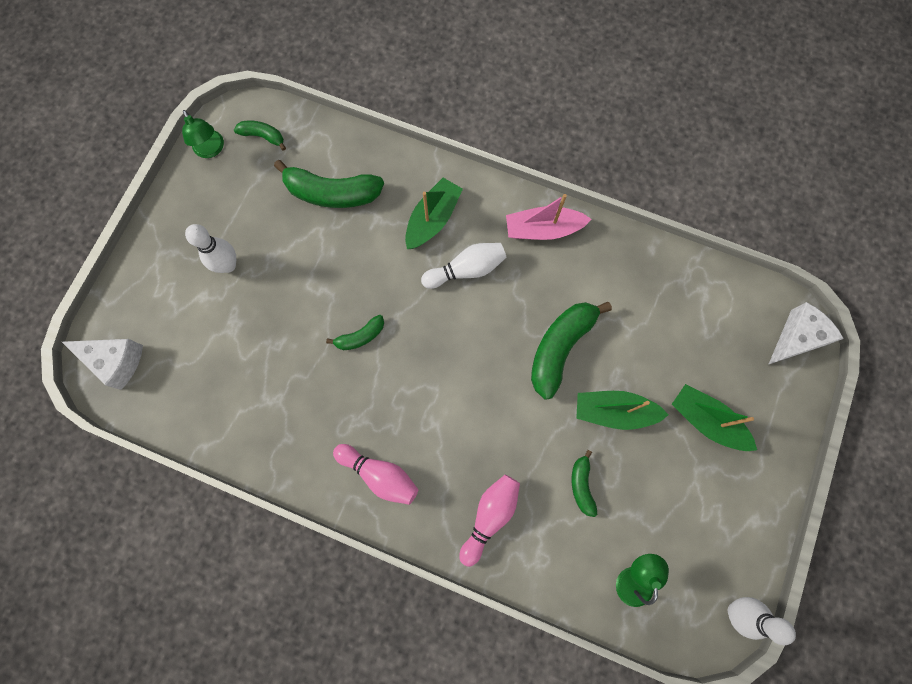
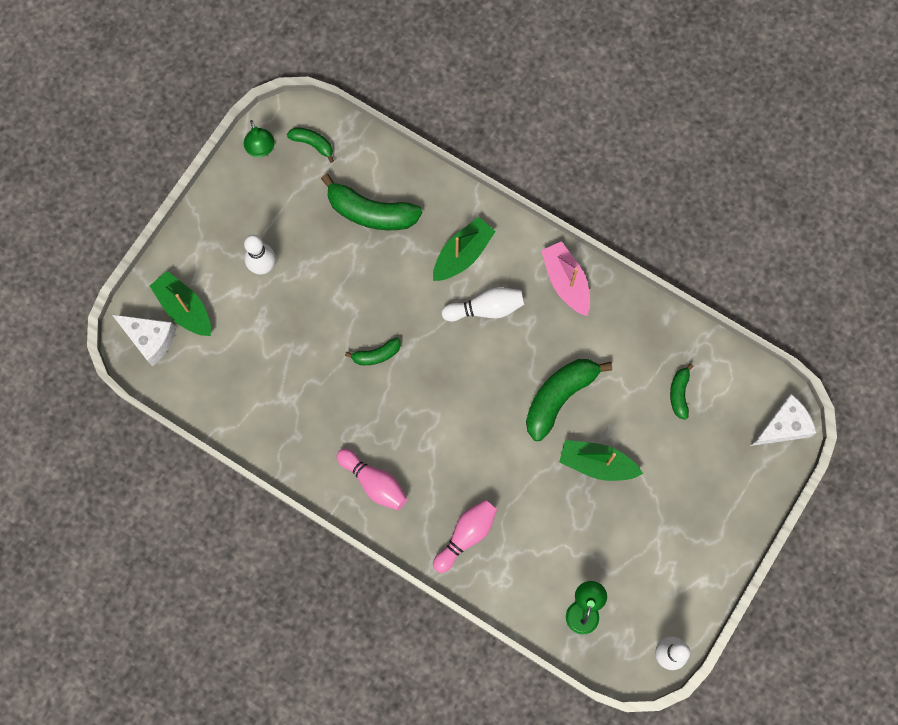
camera: 10 degrees right, 0 degrees up
pink boat [506,194,591,240] -> pink boat turned 60 degrees clockwise [541,241,590,316]
green banana [571,450,597,517] -> green banana moved to [670,363,694,420]
green boat [672,384,757,451] -> green boat moved to [150,271,211,336]

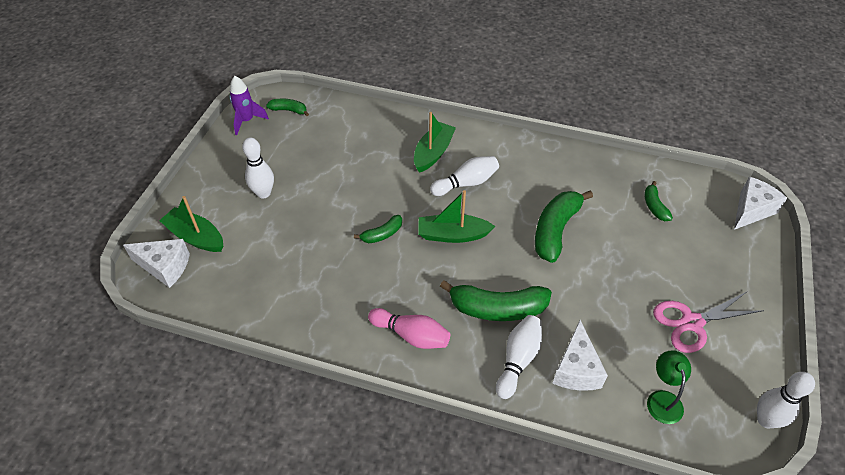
camera: 15 degrees left, 25 degrees down
green lamp [244,120,275,157] -> purple rocket [229,76,269,135]
green banana [321,174,422,230] -> green banana moved to [440,280,552,321]
pink bowling pin [433,499,497,573] -> white bowling pin [496,315,542,399]
pink boat [541,241,590,316] -> none
green boat [559,440,643,481] -> green boat moved to [418,190,495,243]
none -> white cheese [552,320,608,391]
none -> pink scissors [653,292,764,353]

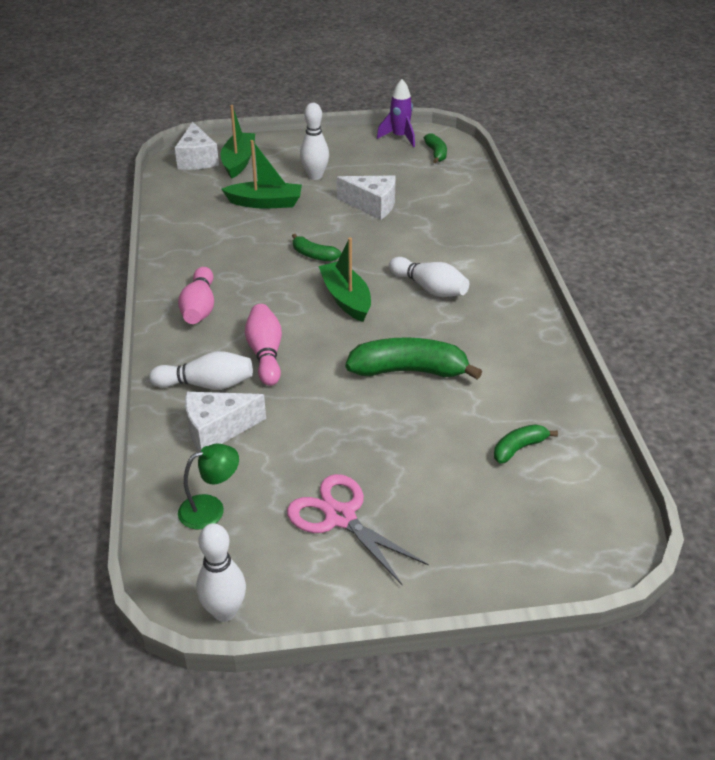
camera: 65 degrees right, 10 degrees down
green boat [414,112,456,173] -> green boat moved to [222,140,302,208]
green banana [440,280,552,321] -> pink bowling pin [245,304,282,386]
white cheese [734,177,787,230] -> white cheese moved to [337,175,396,220]

